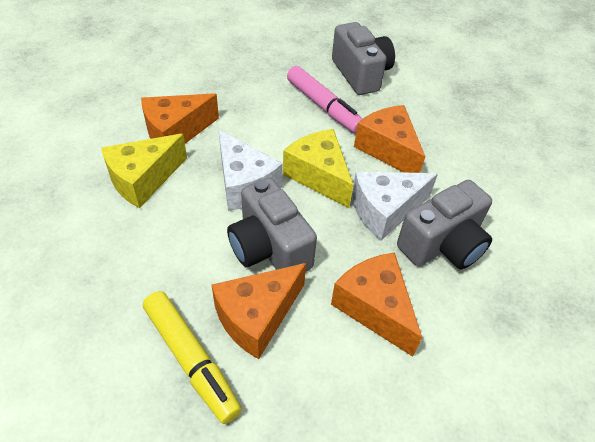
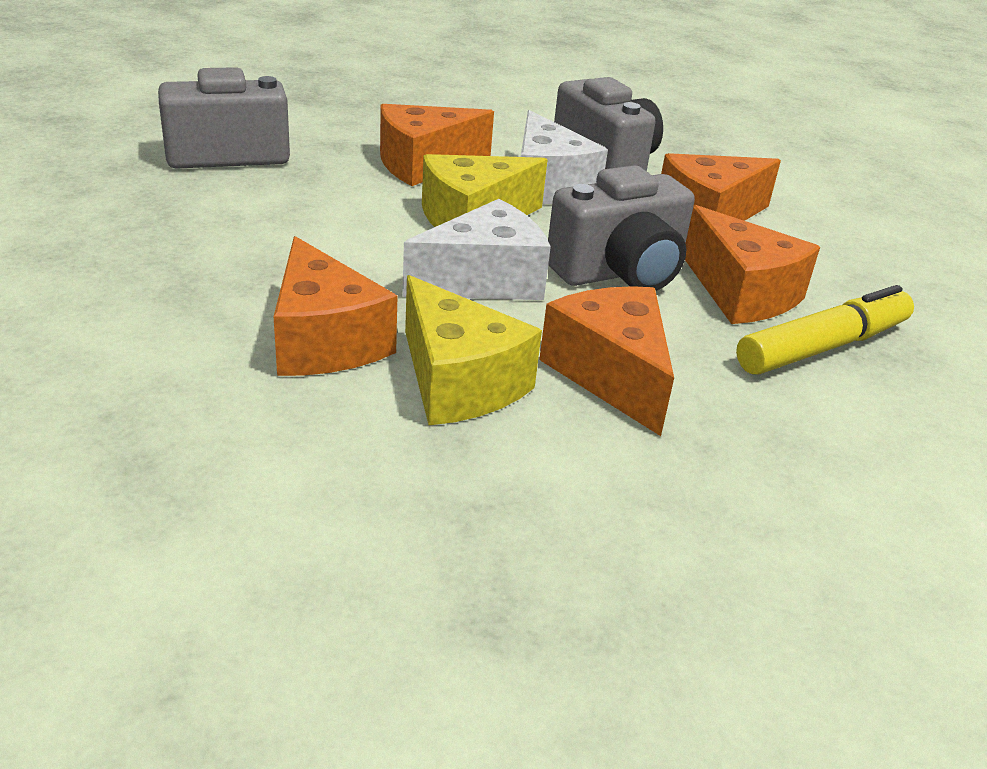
camera: 85 degrees left, 15 degrees down
pink marker [287,66,362,133] -> none
none -> orange cheese [539,286,674,436]

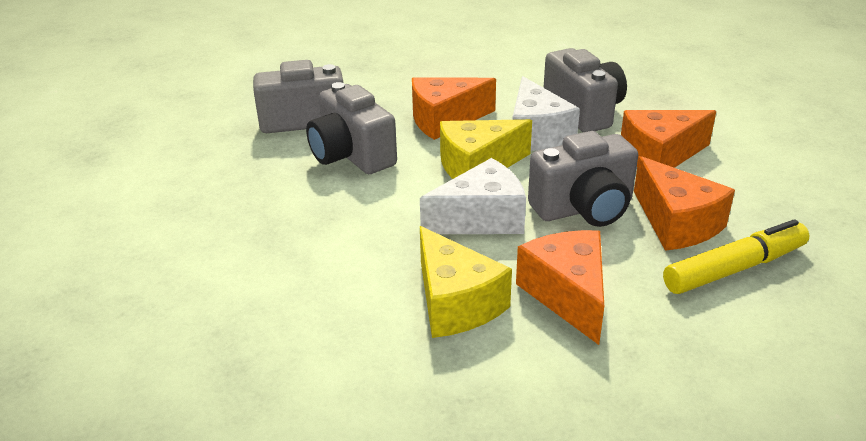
camera: 10 degrees right, 0 degrees up
orange cheese [274,236,398,376] -> none
none -> grey camera [306,82,397,174]

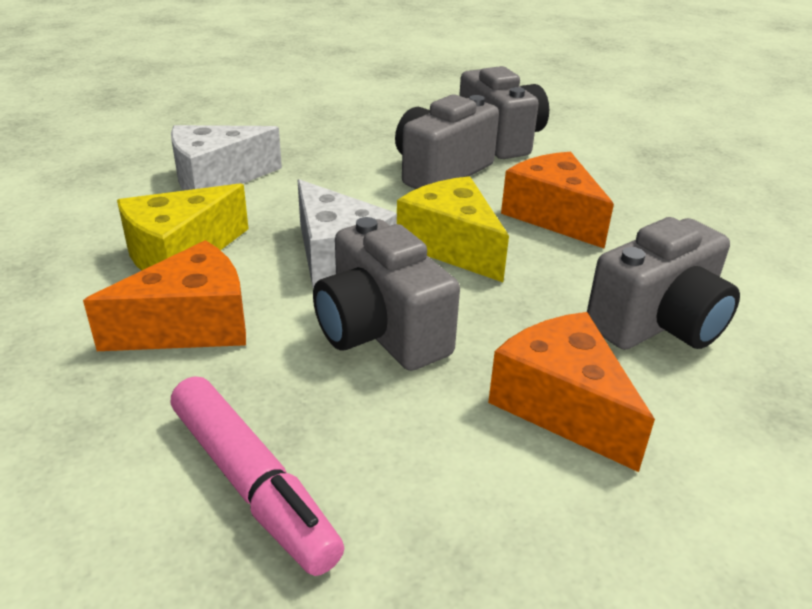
camera: 75 degrees right, 0 degrees up
white cheese [512,76,580,151] -> white cheese moved to [171,125,282,191]
orange cheese [634,156,735,251] -> none
yellow marker [663,219,809,294] -> pink marker [171,376,344,576]

